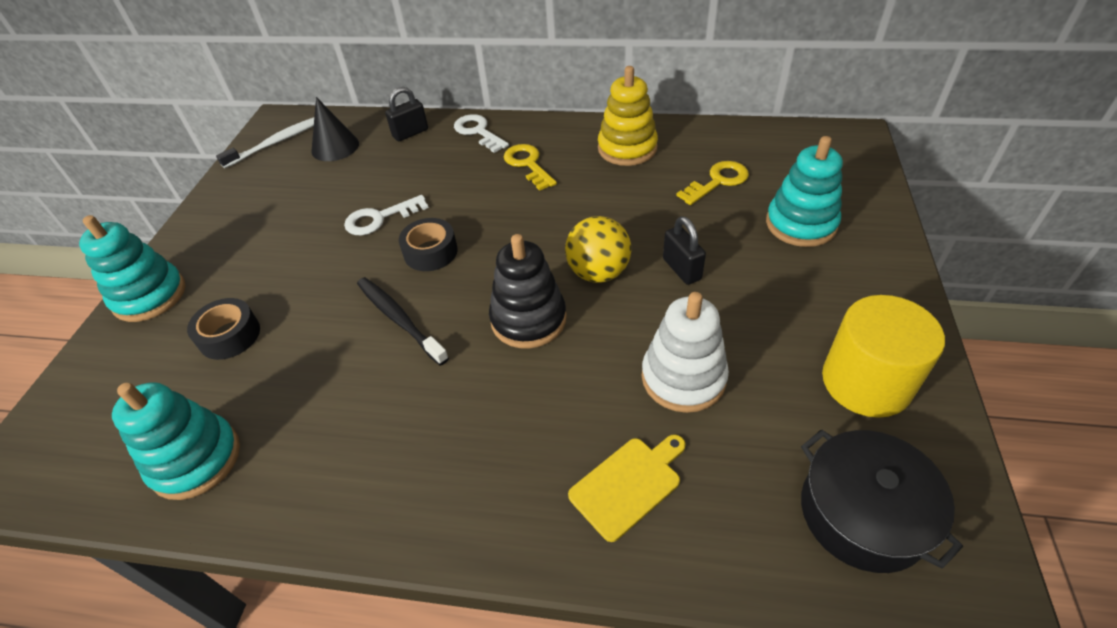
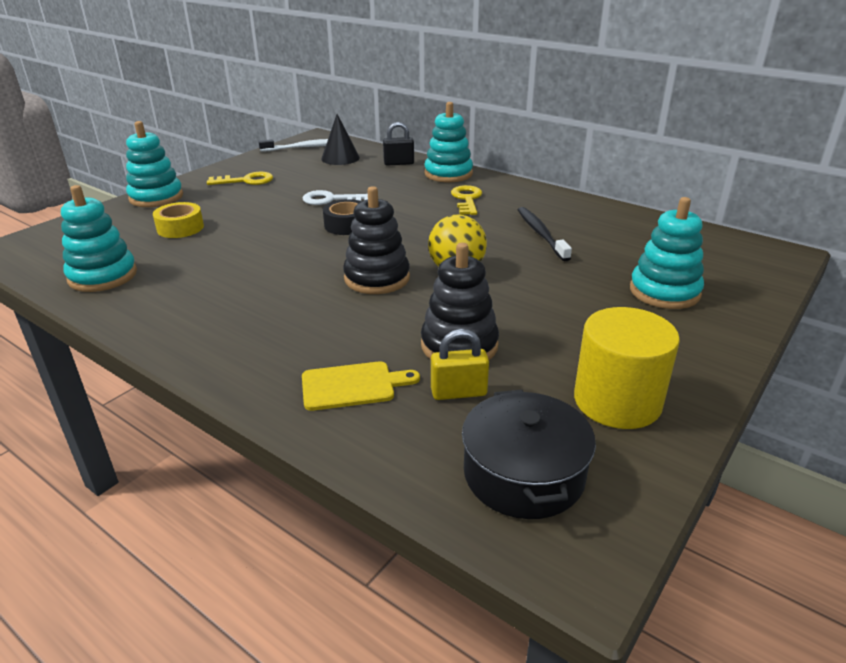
camera: 25 degrees right, 15 degrees down
black tape [187,298,260,360] -> yellow tape [153,202,204,238]
black toothbrush [357,277,449,366] -> black toothbrush moved to [518,207,572,261]
white key [454,114,509,153] -> turquoise stacking toy [424,102,473,182]
yellow stacking toy [598,66,658,166] -> none
white stacking toy [642,292,729,413] -> black stacking toy [421,243,499,360]
black padlock [663,217,706,285] -> none
yellow key [676,161,749,205] -> yellow key moved to [207,172,273,185]
none -> yellow padlock [431,329,489,400]

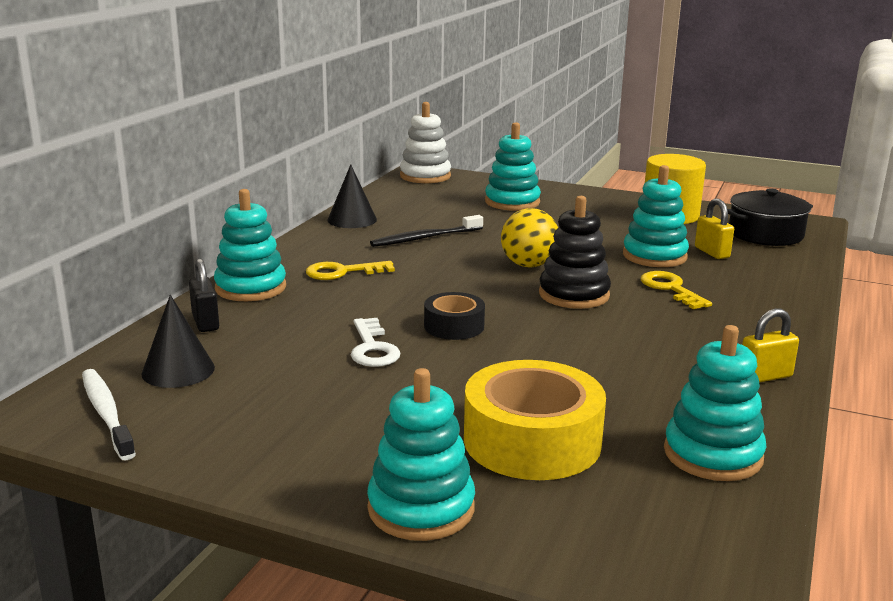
camera: 105 degrees left, 10 degrees down
yellow tape [153,202,204,238] -> yellow tape [464,360,606,480], size x1.82
yellow key [207,172,273,185] -> yellow key moved to [641,271,712,309]
yellow cutting board [302,361,420,411] -> none
black stacking toy [421,243,499,360] -> turquoise stacking toy [623,165,689,267]
none -> black cone [327,164,377,228]
none -> white stacking toy [400,102,451,183]
none -> yellow padlock [742,308,799,383]

